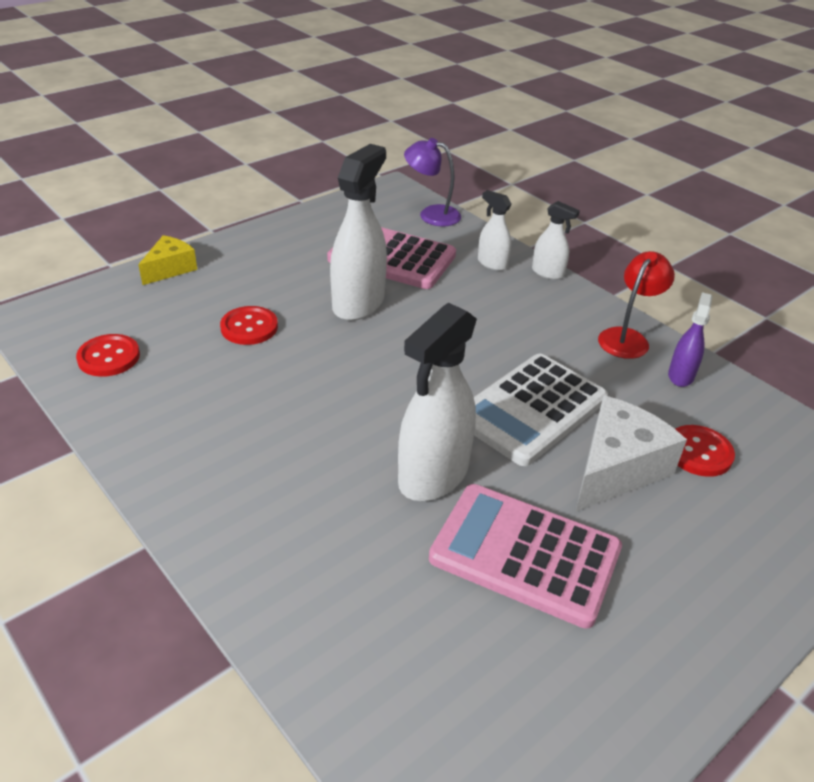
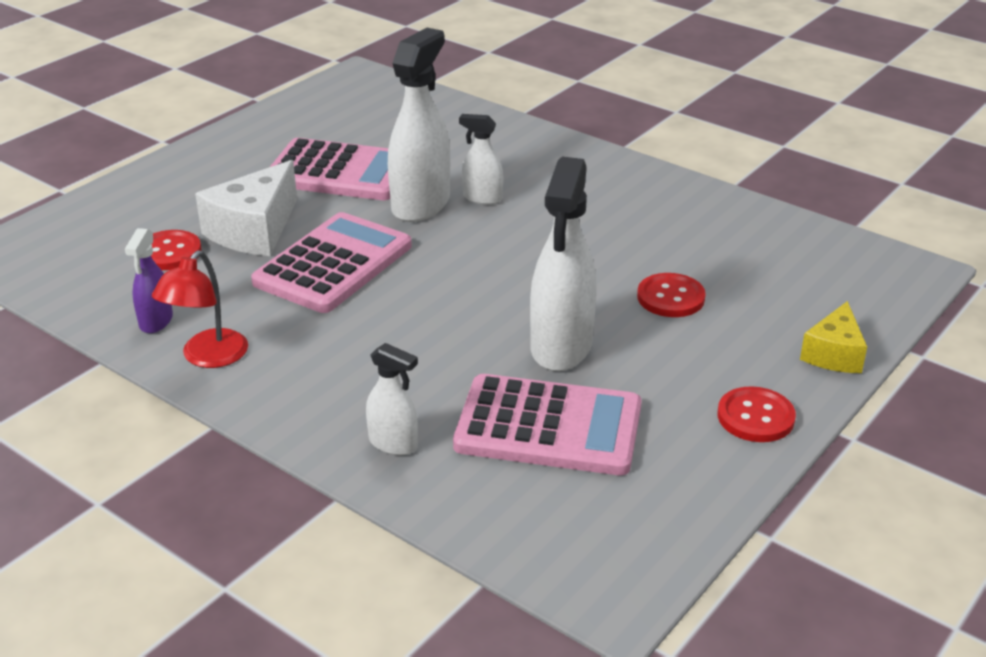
camera: 170 degrees right, 5 degrees down
red button [76,334,140,377] -> red button moved to [718,386,796,442]
purple lamp [404,138,461,226] -> none
white calculator [474,354,608,466] -> pink calculator [251,212,412,313]
white spray bottle [532,201,580,280] -> white spray bottle moved to [459,114,503,205]

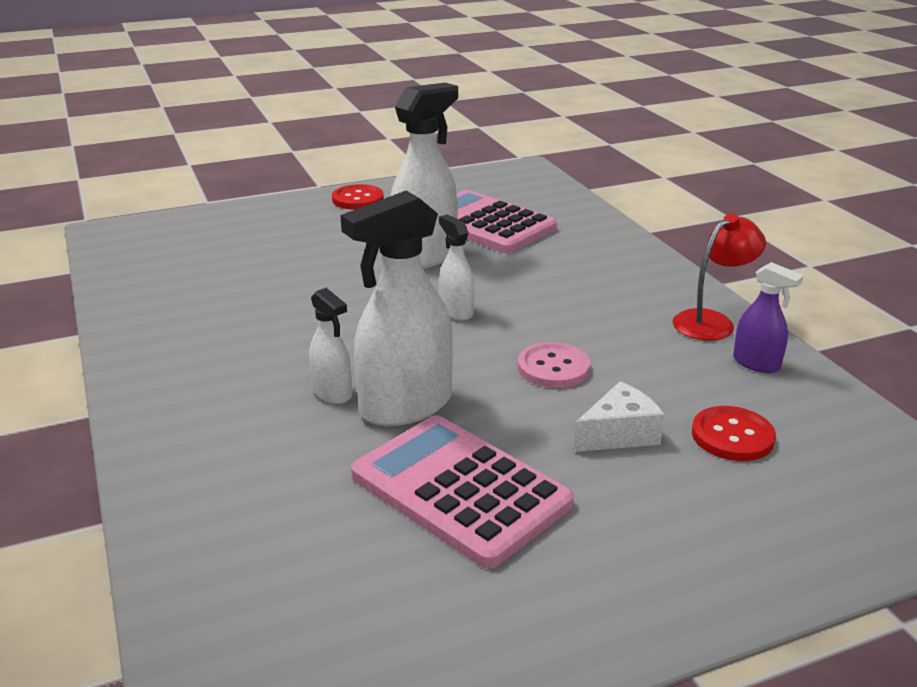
camera: 150 degrees left, 5 degrees down
purple spray bottle [125,228,173,333] -> purple spray bottle turned 90 degrees clockwise [733,262,804,373]
white cheese [195,160,297,256] -> white cheese [574,381,664,452], size x0.61
pink calculator [251,212,412,313] -> pink button [518,342,590,388]
white spray bottle [366,343,418,455] -> white spray bottle moved to [439,215,475,321]
red button [637,273,706,317] -> none
yellow cheese [800,301,867,373] -> none

